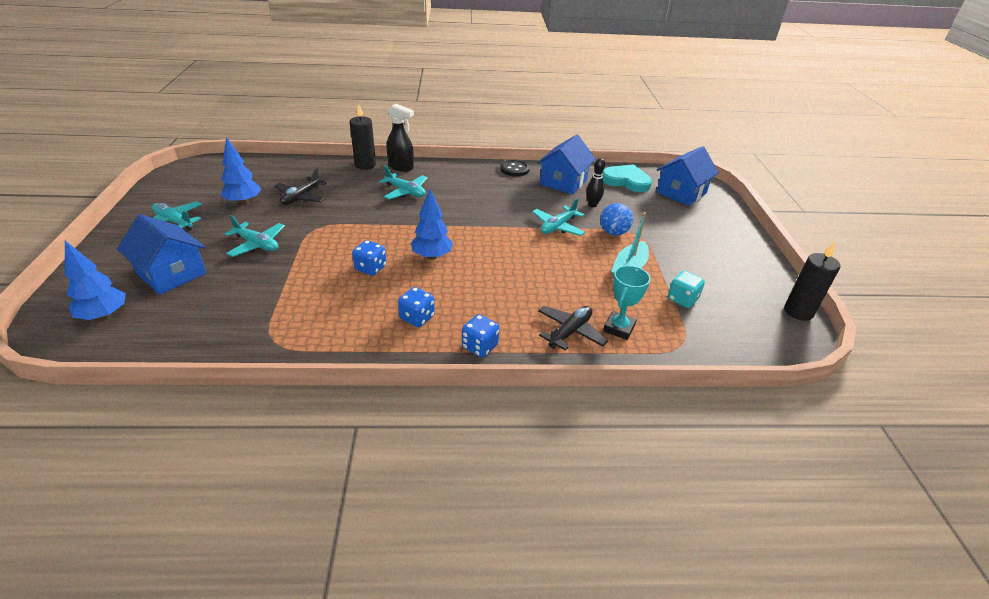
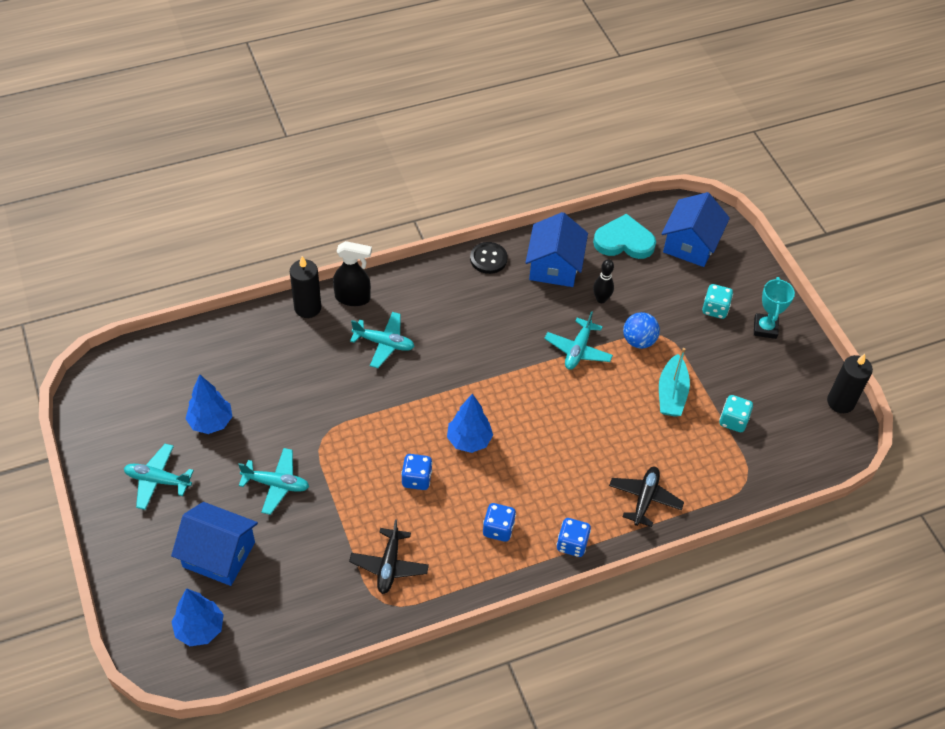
camera: 20 degrees left, 15 degrees up
black plane [275,168,327,205] -> black plane moved to [349,520,429,594]
turquoise trophy [603,265,651,340] -> turquoise trophy moved to [754,277,795,339]
none -> turquoise dice [702,284,733,319]

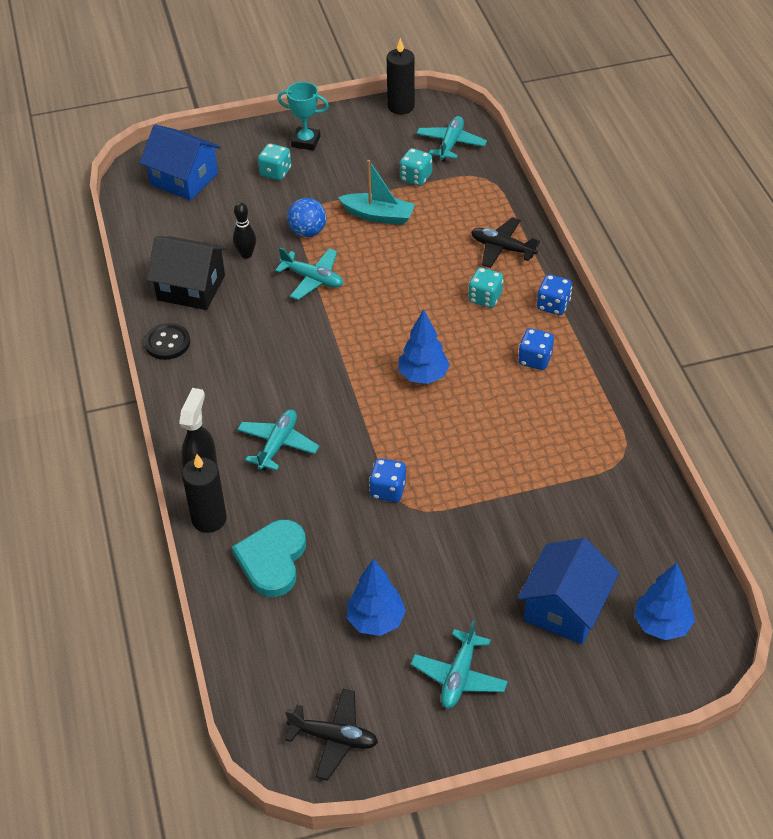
camera: 80 degrees left, 5 degrees down
turquoise plane [238,448,309,515] -> turquoise plane moved to [416,116,487,162]
black plane [349,520,429,594] -> black plane moved to [285,689,378,781]
blue dice [401,454,432,490] -> blue dice moved to [369,458,406,502]
blue house [525,212,588,287] -> black house [147,236,227,310]
turquoise heart [593,214,656,259] -> turquoise heart moved to [232,520,306,597]
none -> turquoise dice [468,267,504,308]

